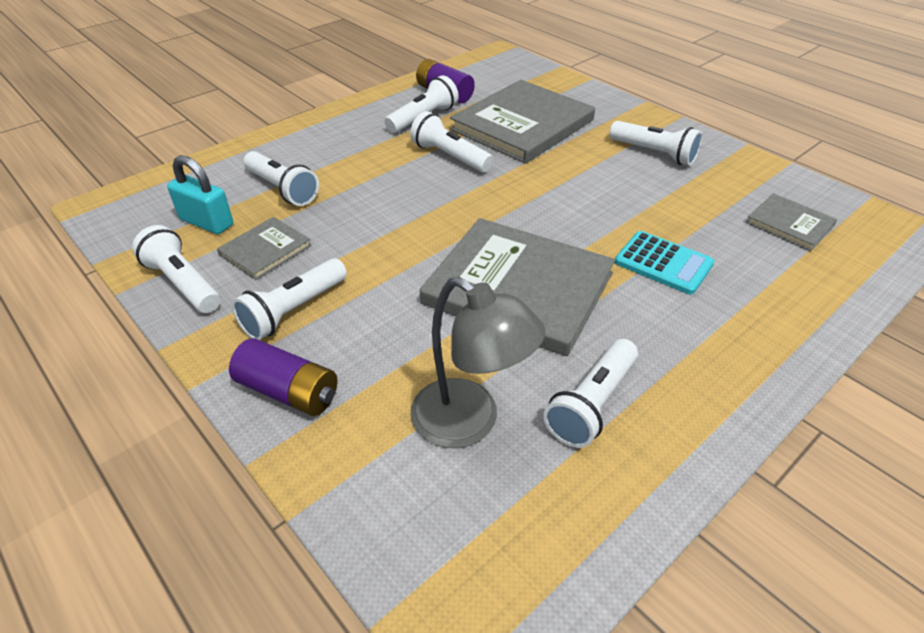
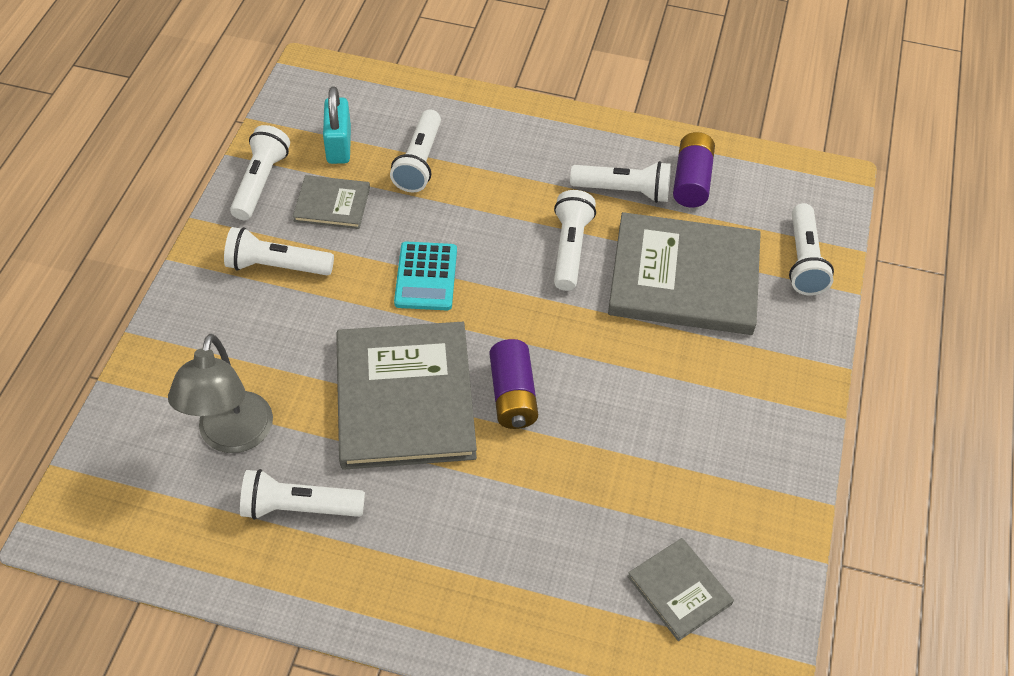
camera: 55 degrees right, 10 degrees up
purple battery [229,338,337,416] -> purple battery moved to [490,339,538,429]
white flashlight [609,121,703,166] -> white flashlight moved to [789,203,834,295]
turquoise calculator [615,231,714,295] -> turquoise calculator moved to [394,241,457,310]
grey book [746,193,837,251] -> grey book turned 45 degrees counterclockwise [627,538,734,641]

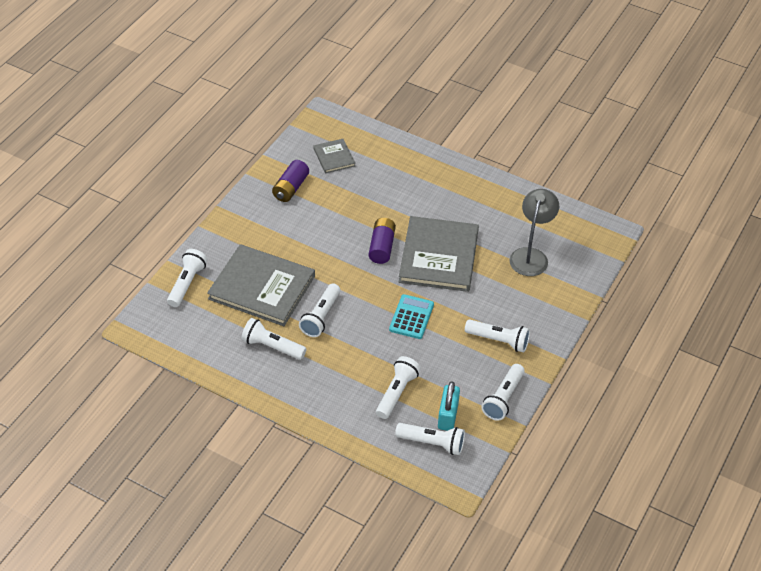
camera: 165 degrees left, 5 degrees down
white flashlight [240,469,365,520] -> white flashlight moved to [395,423,465,455]
grey book [293,175,370,229] -> none
purple battery [673,132,715,207] -> purple battery moved to [272,160,309,202]

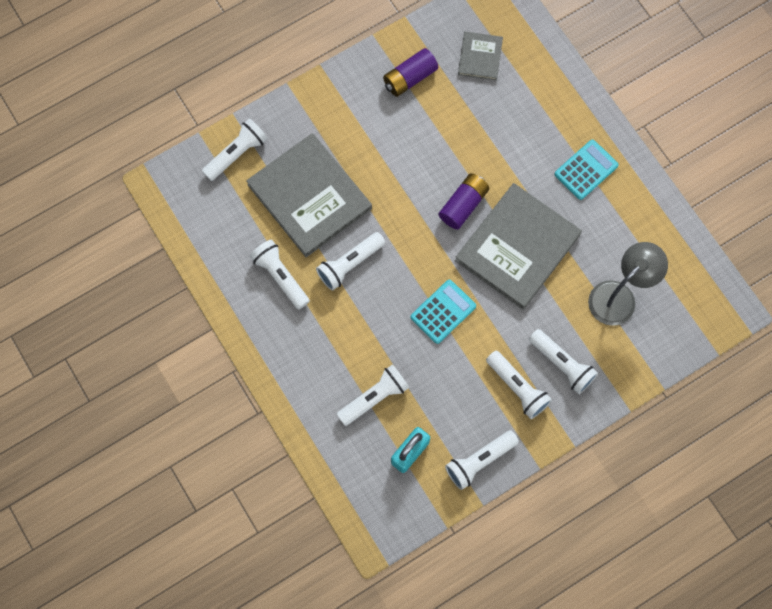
camera: 30 degrees right, 25 degrees up
white flashlight [395,423,465,455] -> white flashlight moved to [529,329,598,394]
none -> turquoise calculator [555,140,619,200]

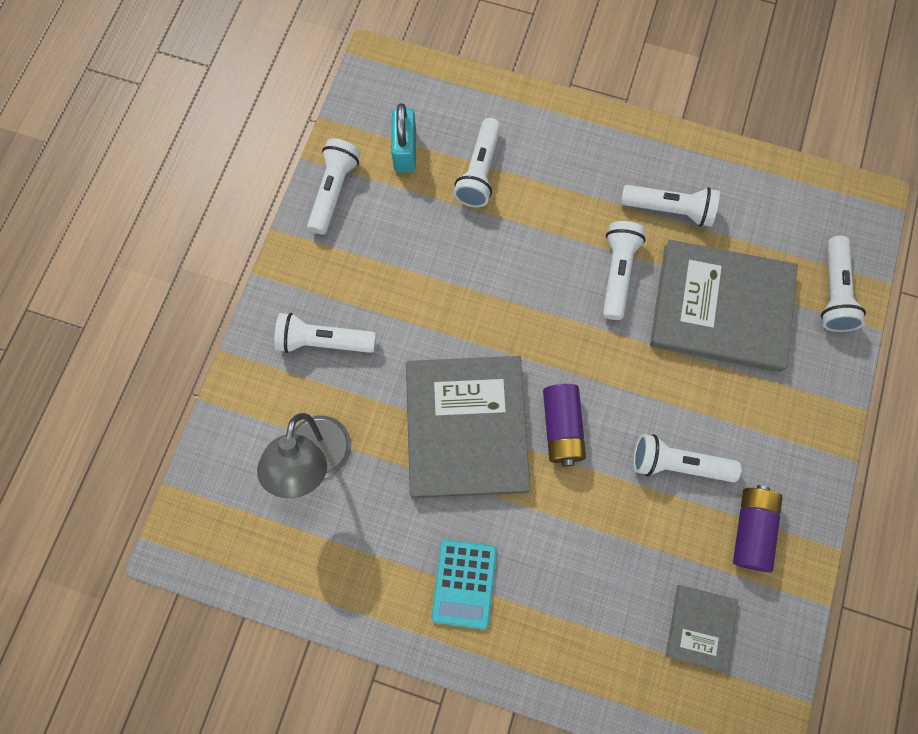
camera: 140 degrees right, 0 degrees up
turquoise calculator [411,280,476,344] -> none
grey book [458,32,503,81] -> grey book turned 45 degrees clockwise [666,585,738,672]
white flashlight [486,350,552,419] -> white flashlight moved to [633,434,741,482]

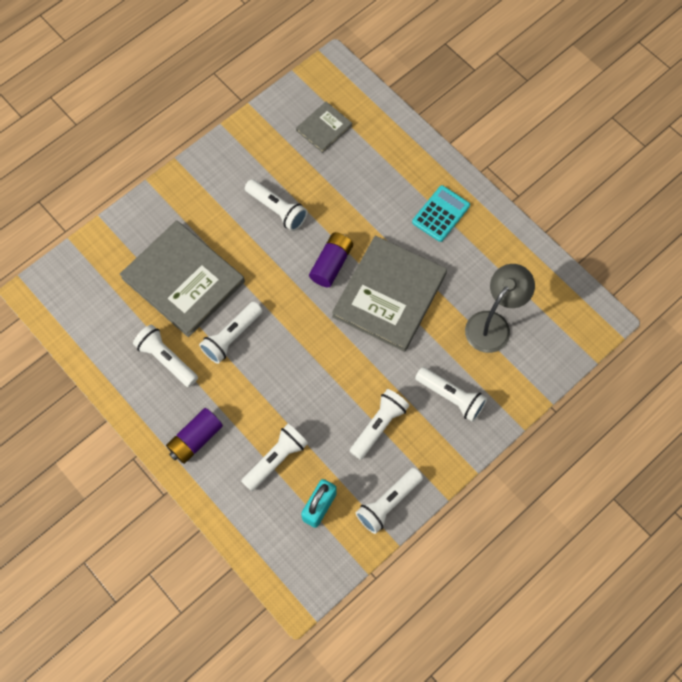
camera: 150 degrees left, 5 degrees down
purple battery [733,485,783,572] -> purple battery moved to [166,408,223,464]
white flashlight [821,236,866,332] -> white flashlight moved to [350,389,410,460]

